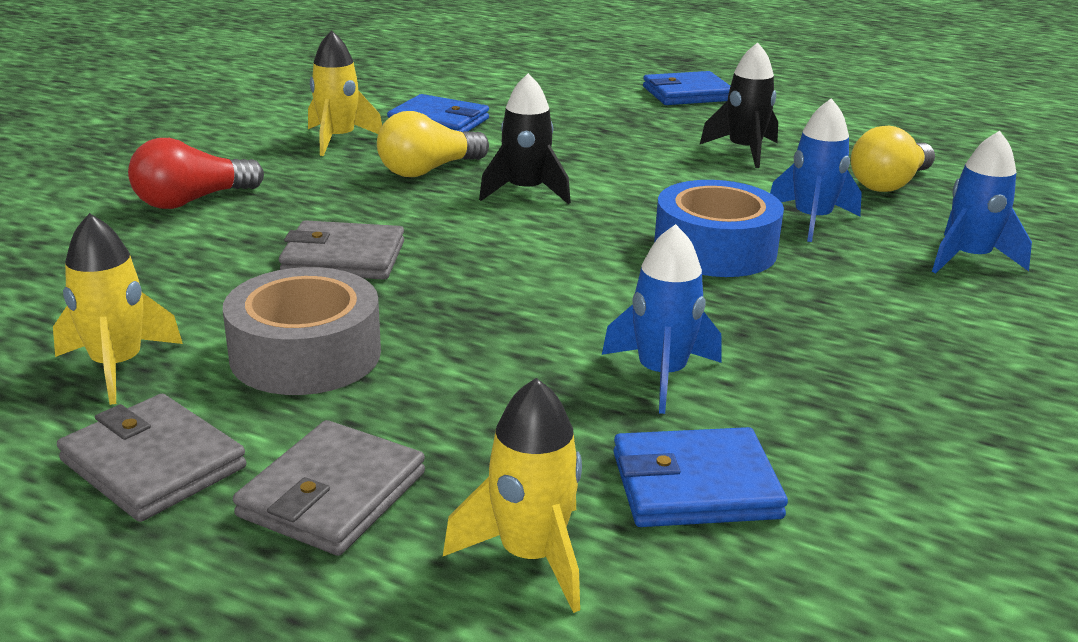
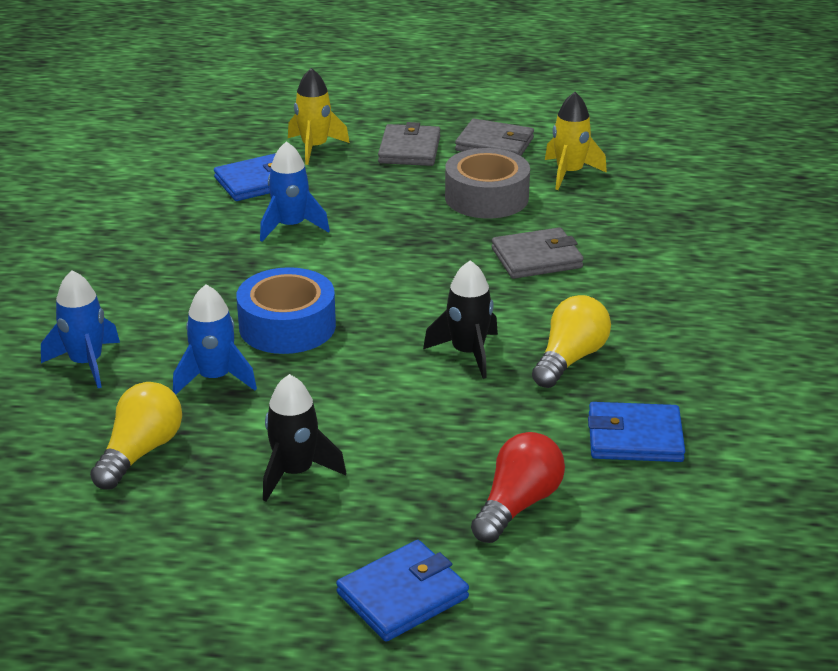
camera: 160 degrees right, 5 degrees up
red light bulb [128,138,264,209] -> red light bulb moved to [471,432,565,543]
yellow rocket [308,30,382,156] -> none

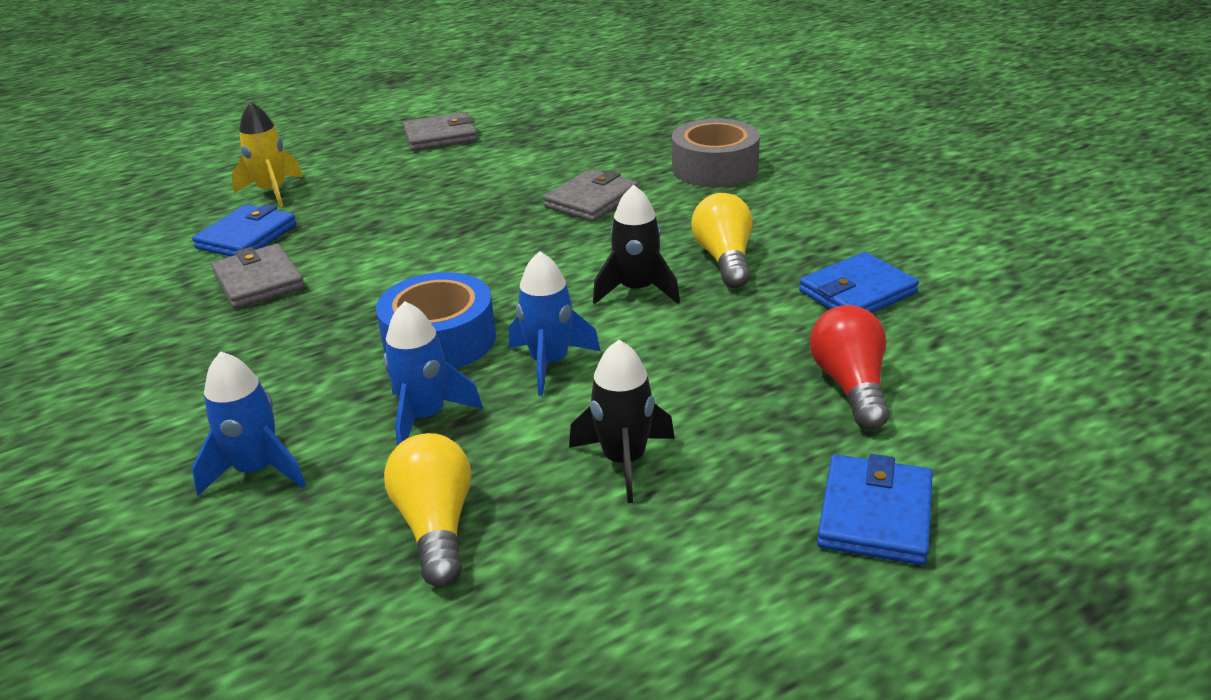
camera: 35 degrees left, 0 degrees up
blue rocket [260,141,330,242] -> blue rocket moved to [509,251,600,396]
grey wallet [378,122,440,166] -> grey wallet moved to [211,244,305,309]
grey tape [445,148,530,218] -> grey tape moved to [672,119,760,187]
yellow rocket [545,92,607,190] -> none

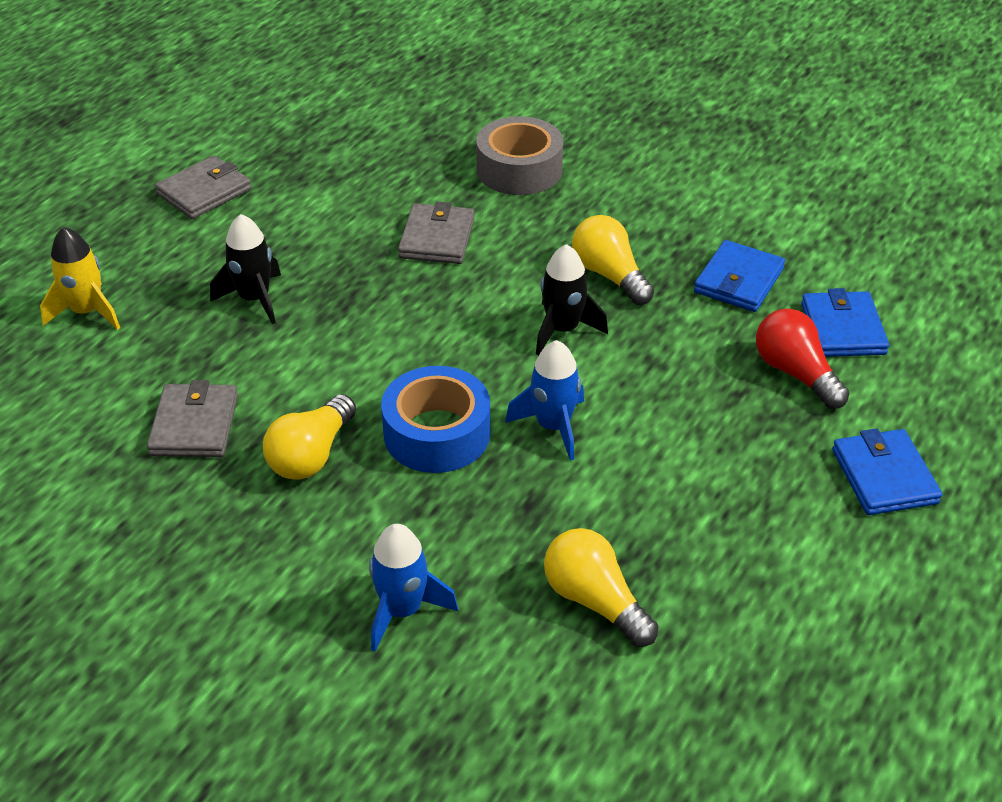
camera: 30 degrees left, 10 degrees up
blue wallet [192,204,297,257] -> blue wallet moved to [801,288,889,357]
grey wallet [211,244,305,309] -> grey wallet turned 60 degrees clockwise [147,380,238,457]
blue rocket [383,301,483,446] -> none
black rocket [569,340,675,503] -> black rocket moved to [210,214,281,324]
none -> yellow light bulb [263,394,356,480]

